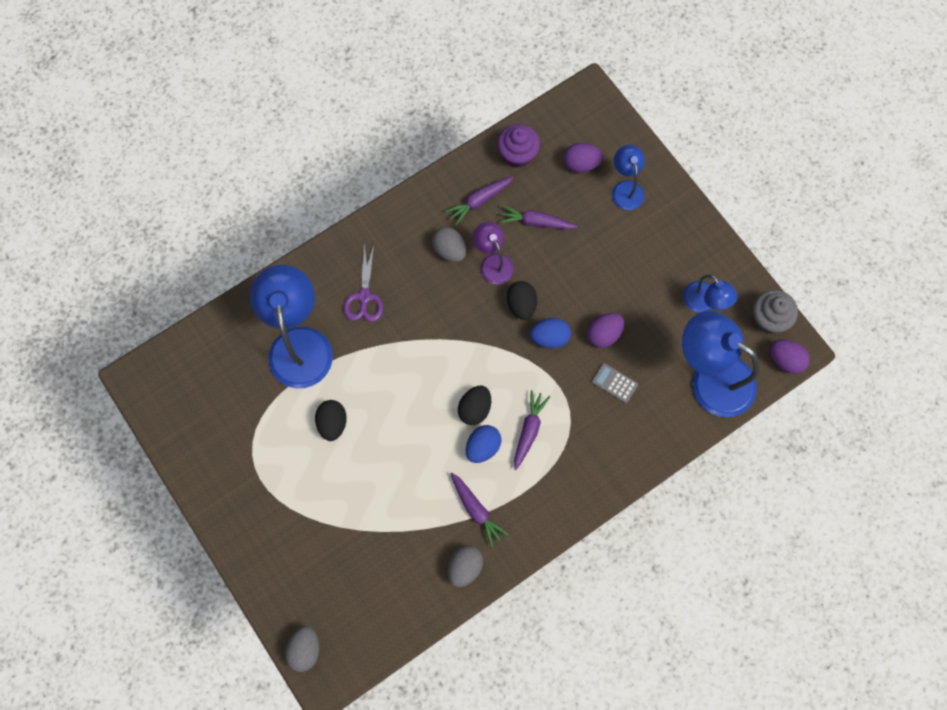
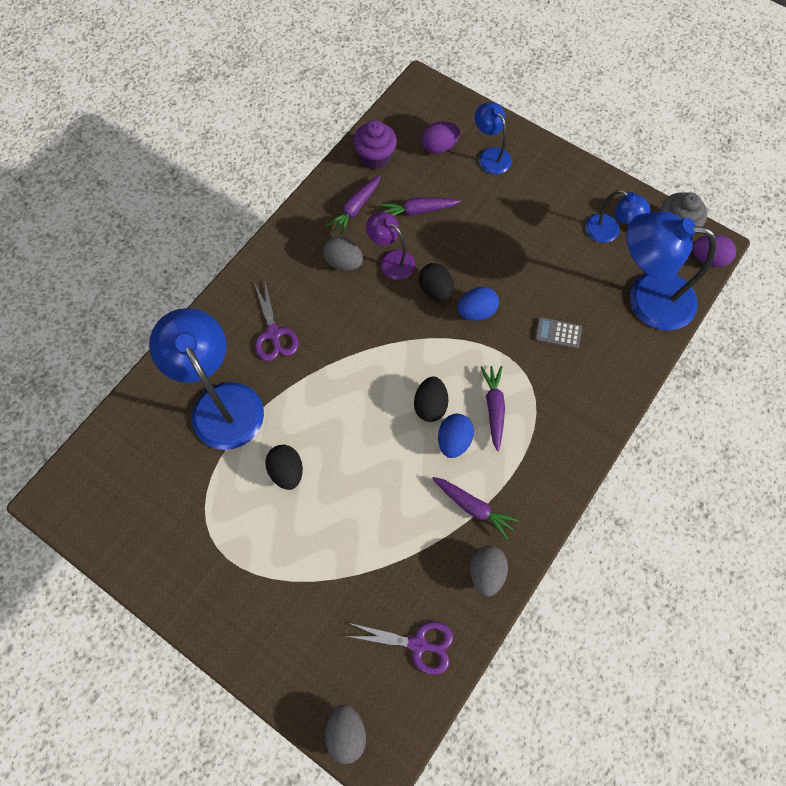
camera: 20 degrees left, 5 degrees down
purple egg [587,313,624,348] -> none
none -> purple scissors [346,621,453,675]

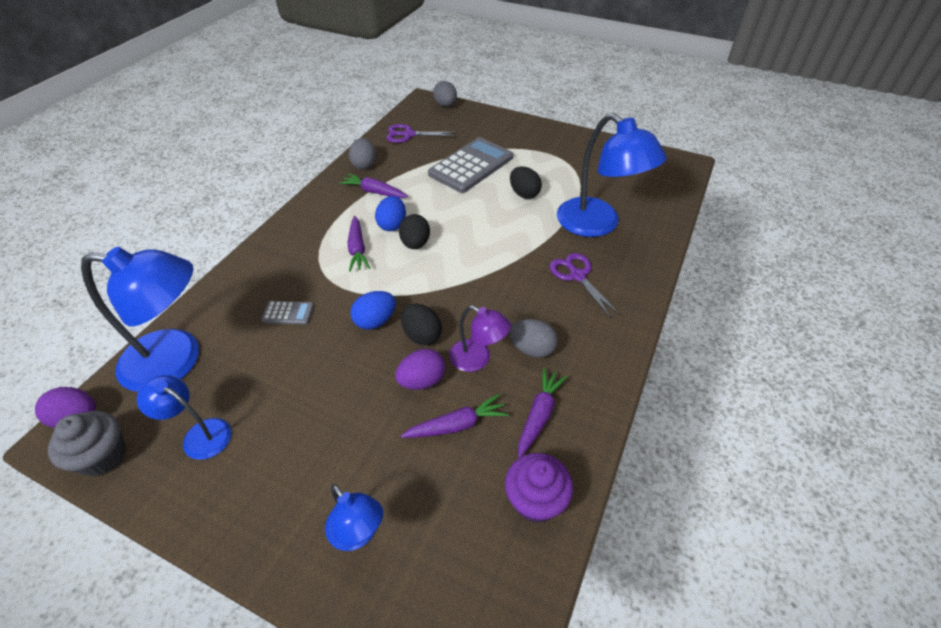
camera: 170 degrees right, 20 degrees down
purple egg [421,121,460,154] -> purple egg moved to [395,349,445,390]
none -> grey calculator [428,137,513,193]

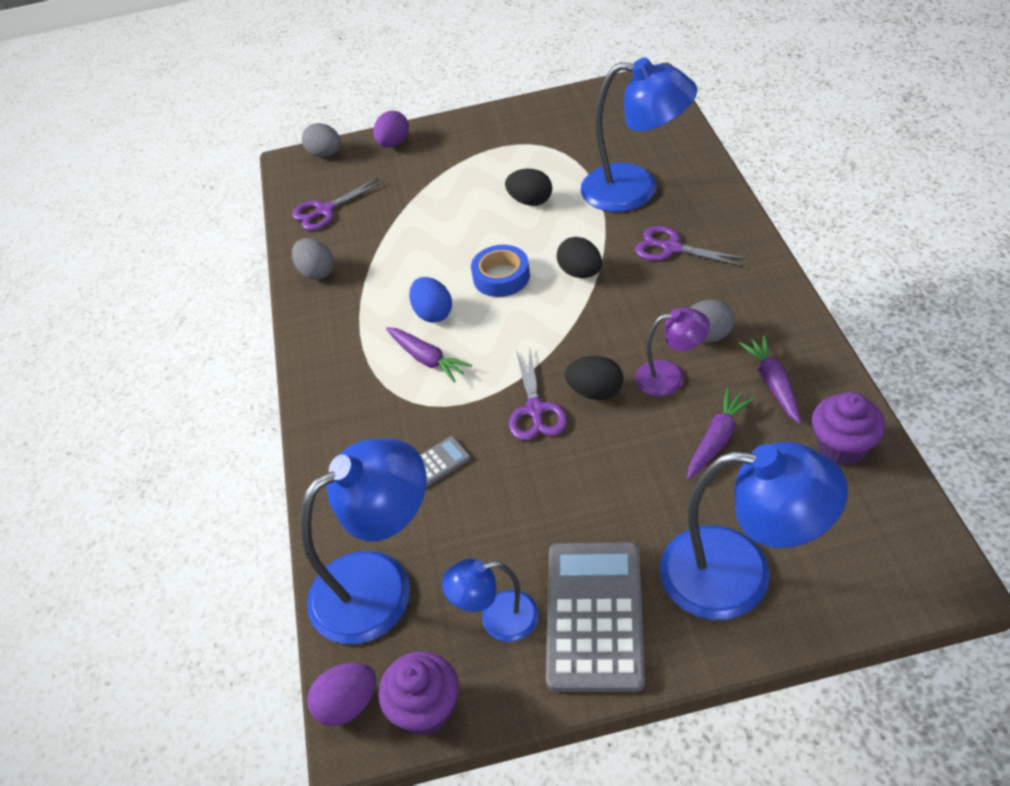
camera: 30 degrees left, 0 degrees up
grey cupcake [48,411,126,476] -> purple cupcake [379,651,459,735]
blue lamp [325,484,383,551] -> blue lamp [660,442,848,620], size x1.89
purple carrot [339,173,408,198] -> none
blue egg [350,291,396,330] -> purple scissors [509,349,567,441]
purple egg [395,349,445,390] -> purple egg moved to [373,111,409,147]
black egg [399,214,430,249] -> black egg moved to [557,237,602,278]
grey calculator [428,137,513,193] -> grey calculator moved to [546,542,645,692]
none -> blue tape [471,245,530,297]

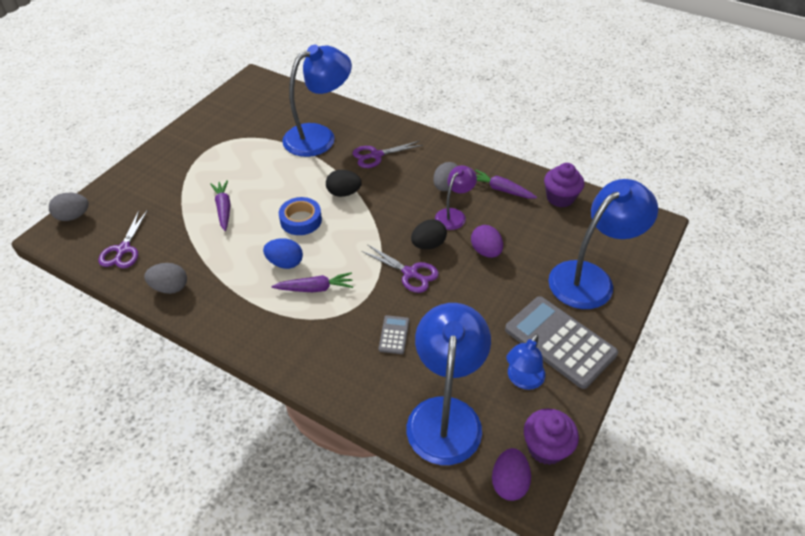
camera: 55 degrees left, 0 degrees up
purple egg [373,111,409,147] -> purple egg moved to [471,225,503,258]
black egg [505,169,552,206] -> none
purple carrot [687,388,755,480] -> purple carrot moved to [210,180,231,231]

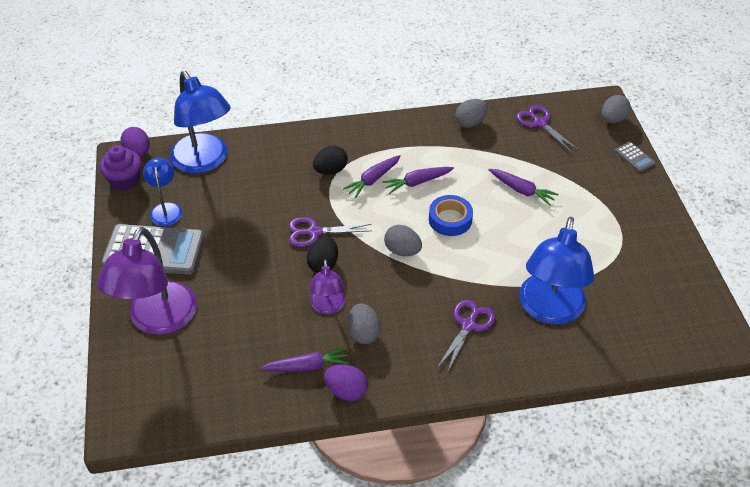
camera: 140 degrees right, 0 degrees up
blue egg [263,238,303,269] -> purple carrot [382,167,454,194]
black egg [326,170,362,197] -> black egg moved to [313,145,348,175]
grey calculator [379,315,409,354] -> grey calculator moved to [615,142,655,172]
purple egg [471,225,503,258] -> purple egg moved to [324,364,368,401]
purple cupcake [544,163,584,207] -> none
blue lamp [548,179,658,309] -> purple lamp [97,227,197,335]
none -> grey egg [384,225,422,256]

